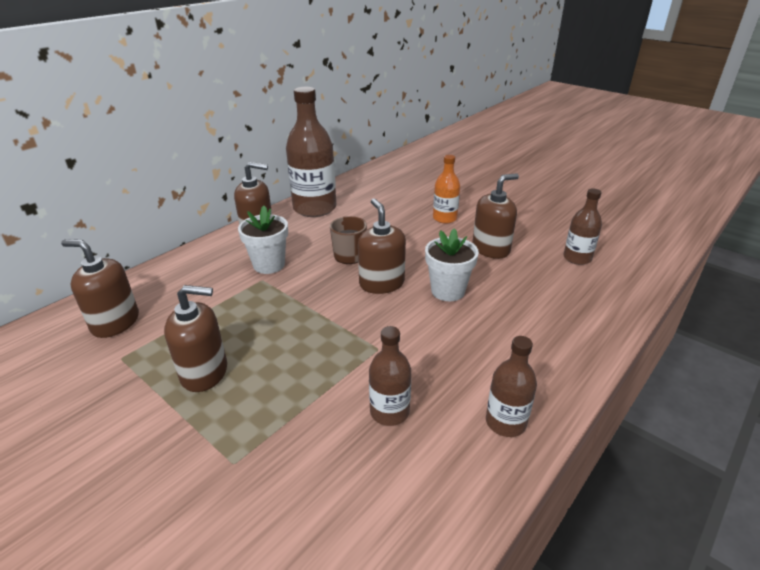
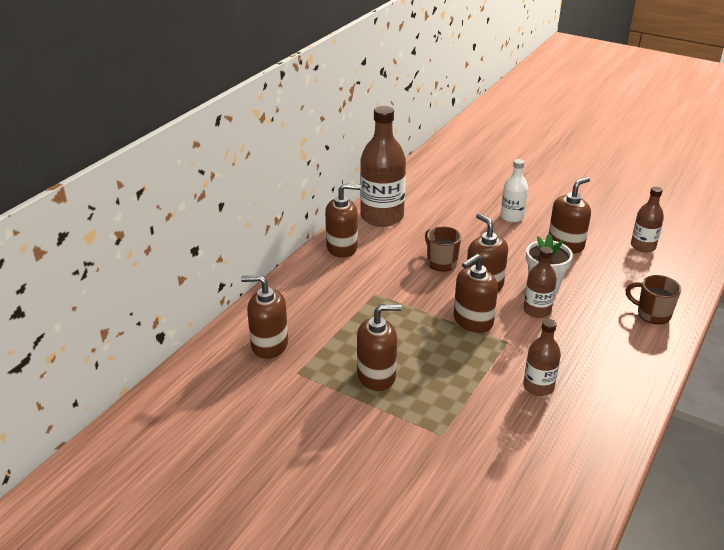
camera: 10 degrees left, 0 degrees up
white flower pot [238,206,288,274] -> none
orange bottle [433,155,460,224] -> white bottle [501,159,528,222]
brown bottle [486,336,537,437] -> brown bottle moved to [523,247,557,318]
none -> brown soap dispenser [454,254,498,333]
none -> brown mug [626,275,681,324]

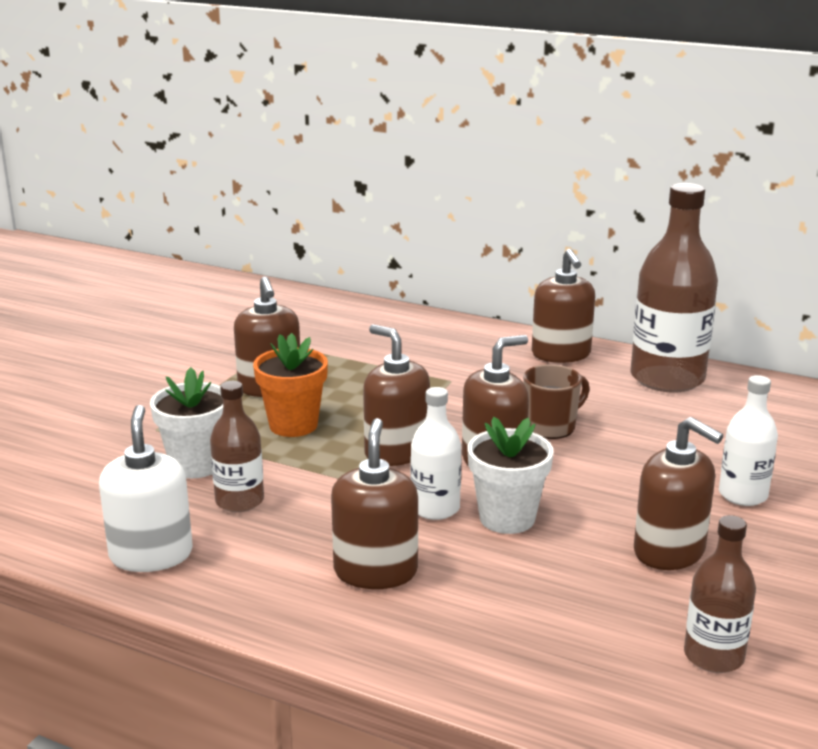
camera: 85 degrees right, 10 degrees down
brown soap dispenser [241,275,288,359] -> brown soap dispenser moved to [331,418,418,589]
brown bottle [523,247,557,318] -> white bottle [410,387,461,520]
brown mug [626,275,681,324] -> none
none -> white soap dispenser [99,405,193,572]
none -> white flower pot [150,367,223,478]
none -> orange flower pot [253,333,328,437]

